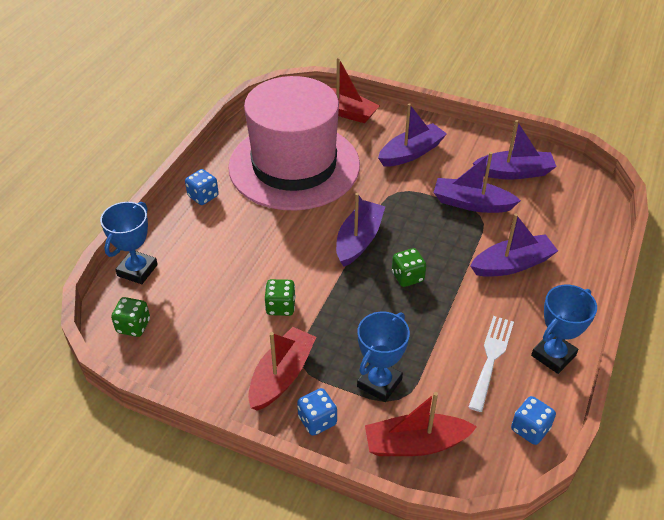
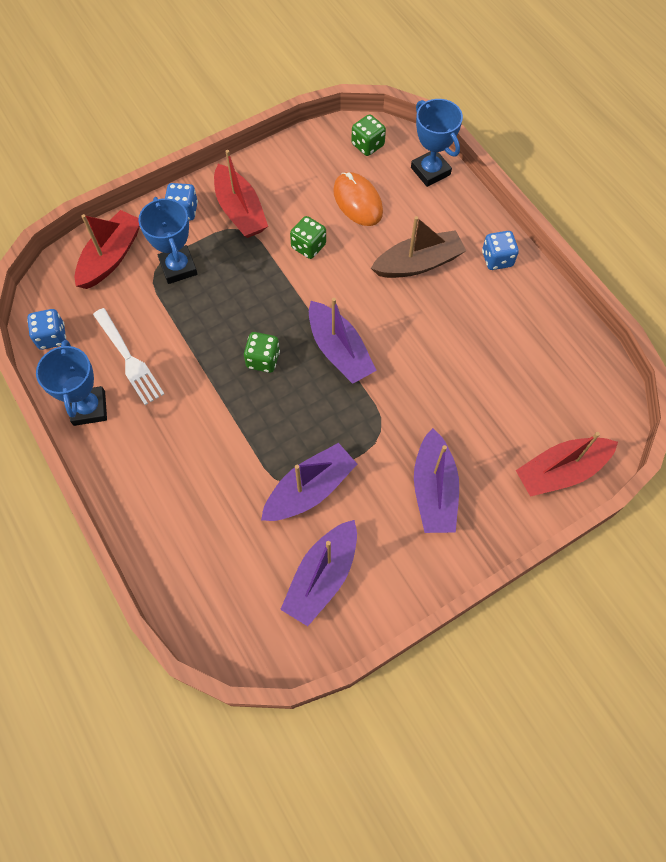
camera: 125 degrees right, 20 degrees up
pink hat [228,76,360,210] -> none
purple boat [470,213,558,277] -> none
none -> orange mouse [333,172,383,226]
none -> brown boat [371,216,466,278]

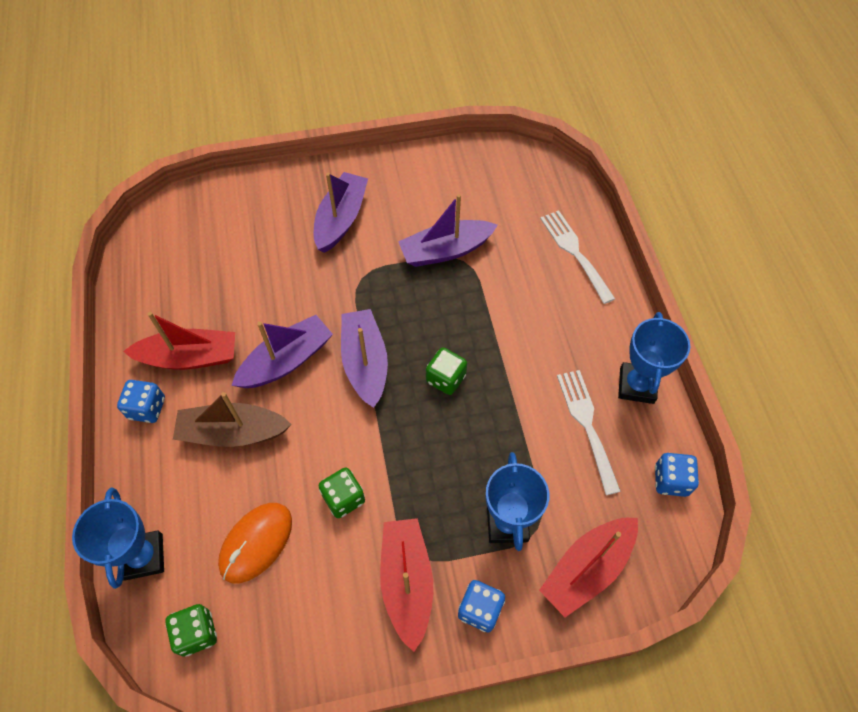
camera: 160 degrees left, 5 degrees down
purple boat [280,520,357,626] -> purple boat moved to [231,315,333,388]
orange mouse [333,172,383,226] -> orange mouse turned 45 degrees clockwise [218,503,292,584]
red boat [515,432,618,497] -> red boat moved to [123,312,235,370]
none -> white fork [540,210,615,304]

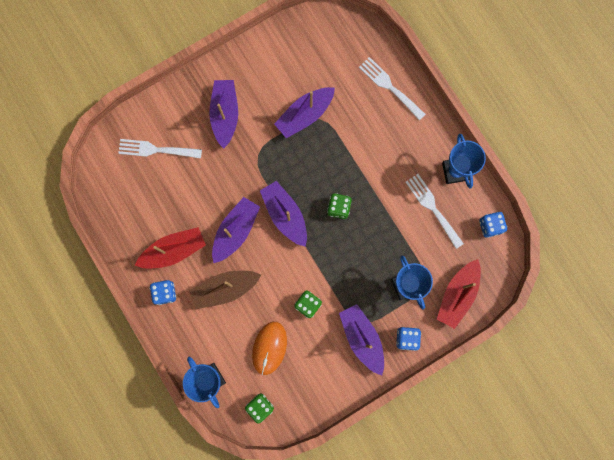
camera: 20 degrees left, 20 degrees up
red boat [380,518,433,652] -> purple boat [339,304,384,376]
none -> white fork [118,139,202,159]

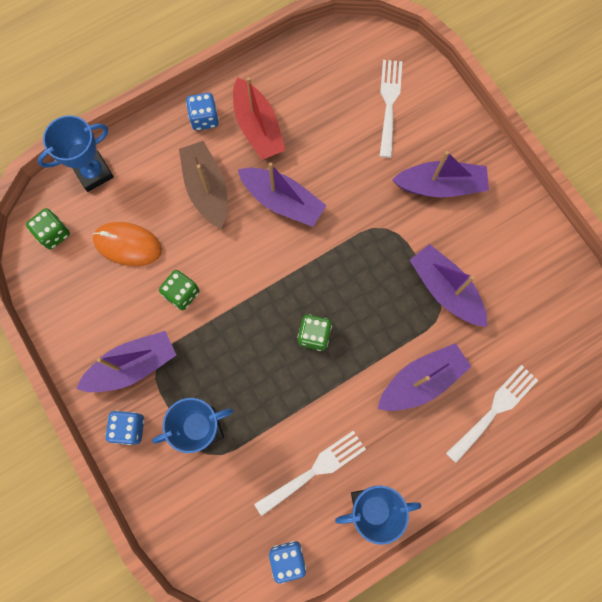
camera: 90 degrees right, 5 degrees down
purple boat [260,181,307,247] -> purple boat moved to [378,343,471,411]
red boat [437,259,481,329] -> none

